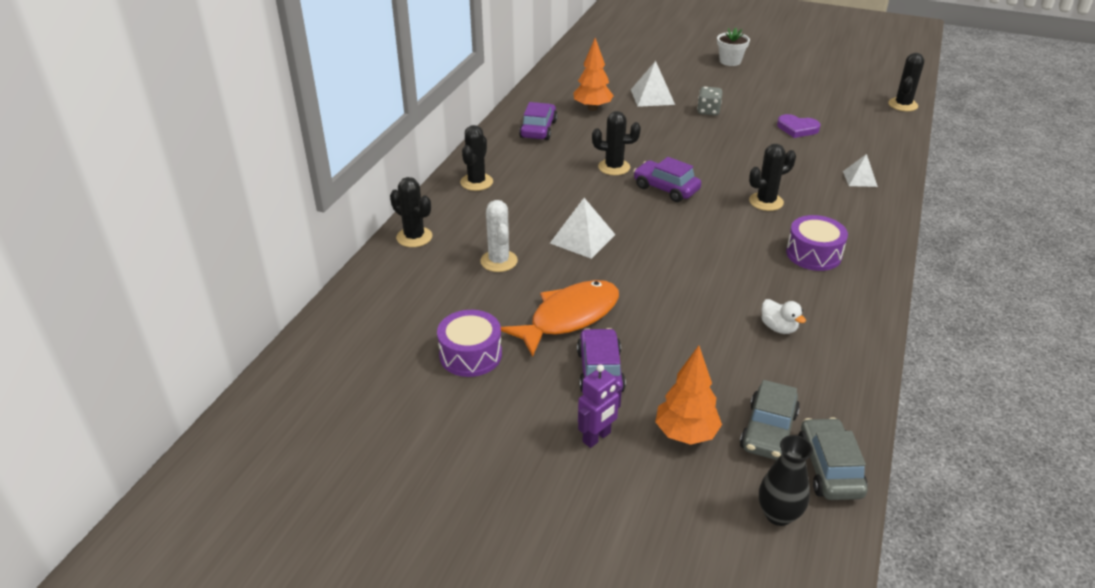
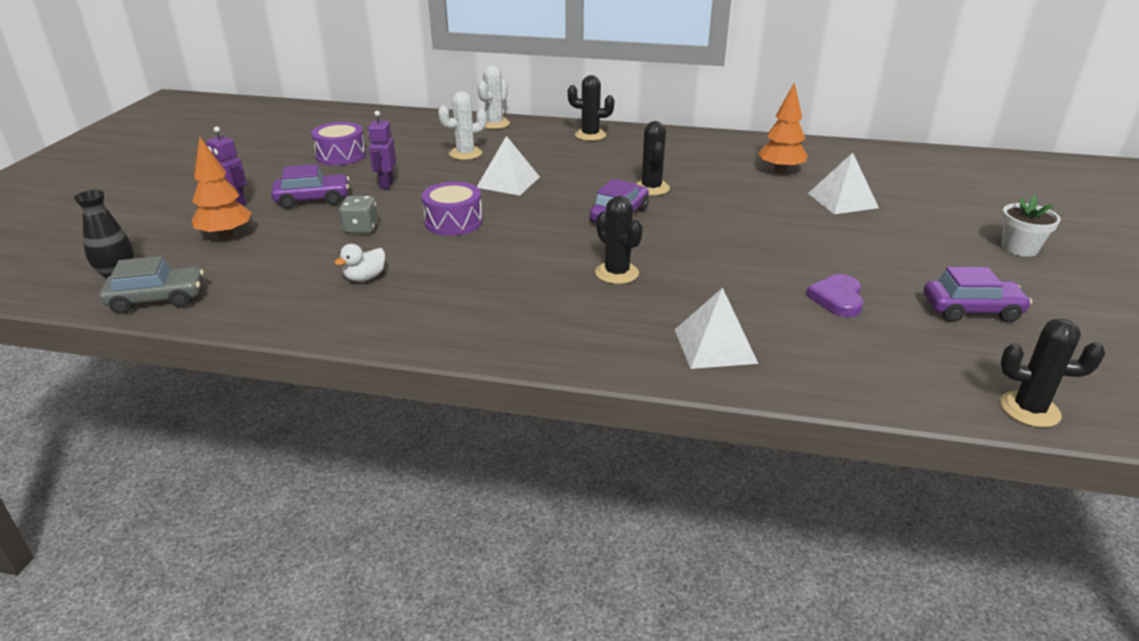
camera: 80 degrees right, 5 degrees down
black cactus [390,177,432,247] -> white cactus [478,65,510,129]
orange fish [501,280,619,357] -> purple robot [368,111,396,189]
purple car [519,102,558,140] -> purple car moved to [924,267,1032,322]
grey dice [697,86,723,116] -> grey dice moved to [339,196,378,234]
grey car [740,380,800,460] -> none
purple drum [786,215,848,271] -> purple drum moved to [422,182,483,236]
white pyramid [843,154,878,187] -> white pyramid [675,288,758,369], size x1.55

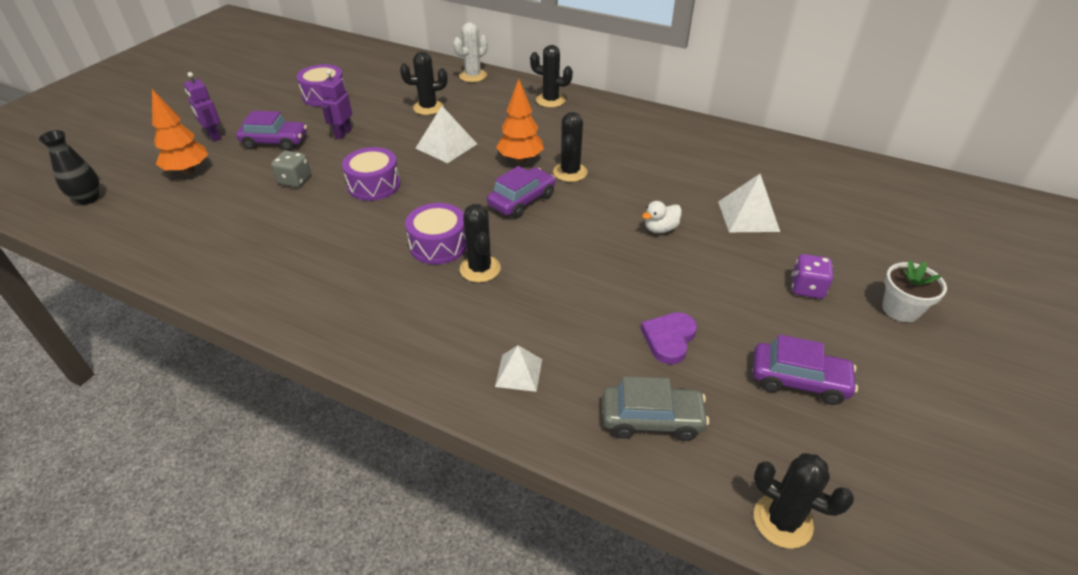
camera: 15 degrees right, 10 degrees up
grey car [100,256,204,314] -> grey car moved to [603,377,709,441]
white duck [334,244,385,282] -> white duck moved to [642,201,682,233]
white cactus [438,91,487,160] -> black cactus [400,52,447,115]
white pyramid [675,288,758,369] -> white pyramid [495,345,542,392], size x0.64
orange tree [758,82,808,173] -> orange tree moved to [496,79,544,163]
none -> purple drum [405,203,467,265]
none -> purple dice [791,254,833,299]

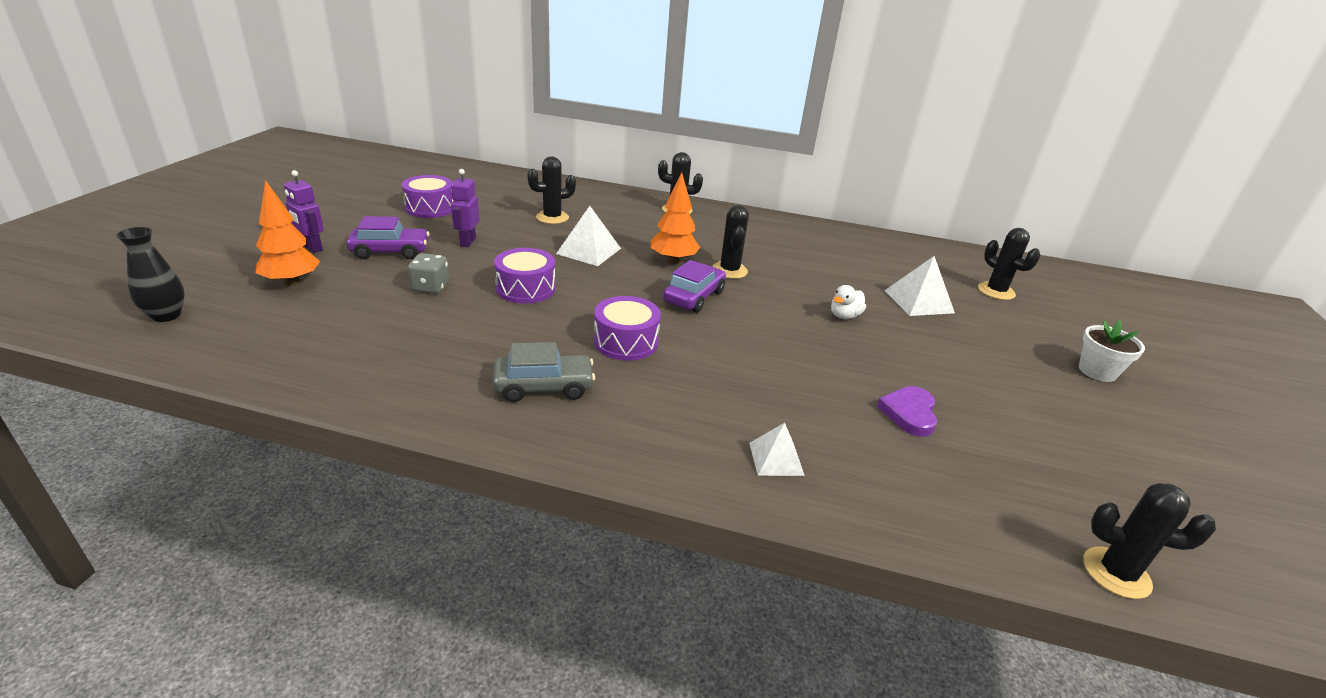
camera: 15 degrees left, 10 degrees down
white cactus [453,22,488,82] -> none
black cactus [460,204,501,283] -> black cactus moved to [978,228,1040,300]
grey car [603,377,709,441] -> grey car moved to [493,342,595,402]
purple car [753,334,858,405] -> none
purple dice [791,254,833,299] -> none

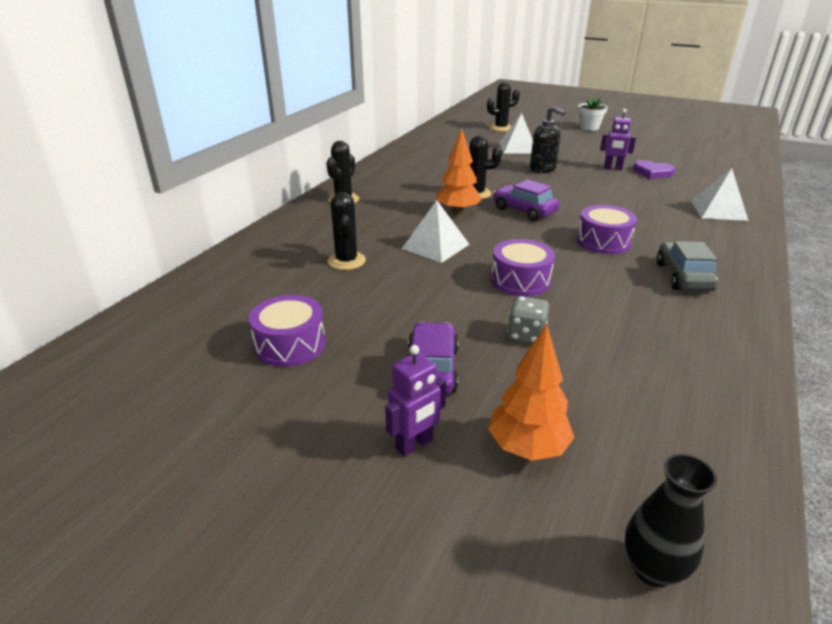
camera: 75 degrees left, 0 degrees up
purple robot [451,169,479,247] -> purple robot moved to [600,109,636,170]
white pyramid [749,423,805,476] -> white pyramid [691,168,749,221], size x1.55
white duck [831,285,866,319] -> black soap dispenser [530,106,566,173]
black cactus [1083,483,1216,599] -> none

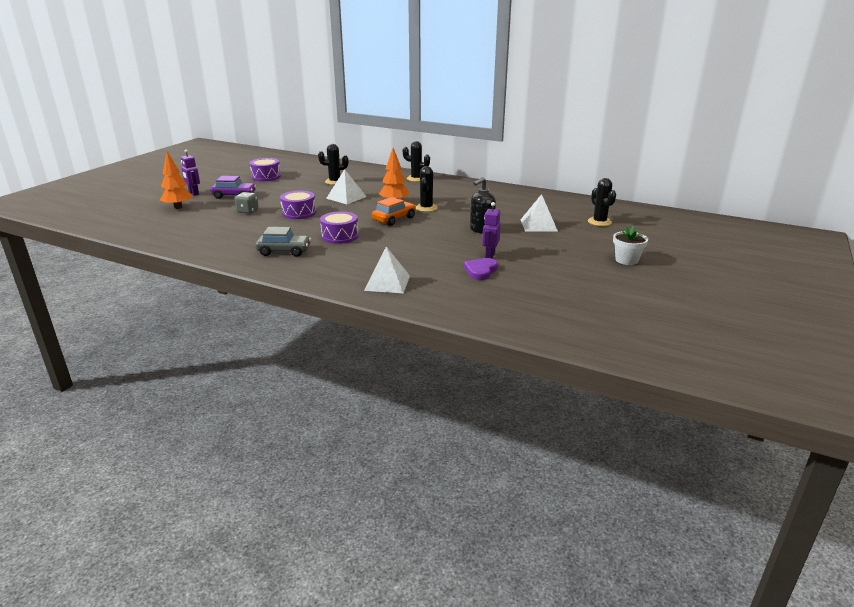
camera: 90 degrees right, 5 degrees down
purple car [493,179,559,221] -> orange car [372,197,416,226]
black vase [625,454,717,587] -> none

